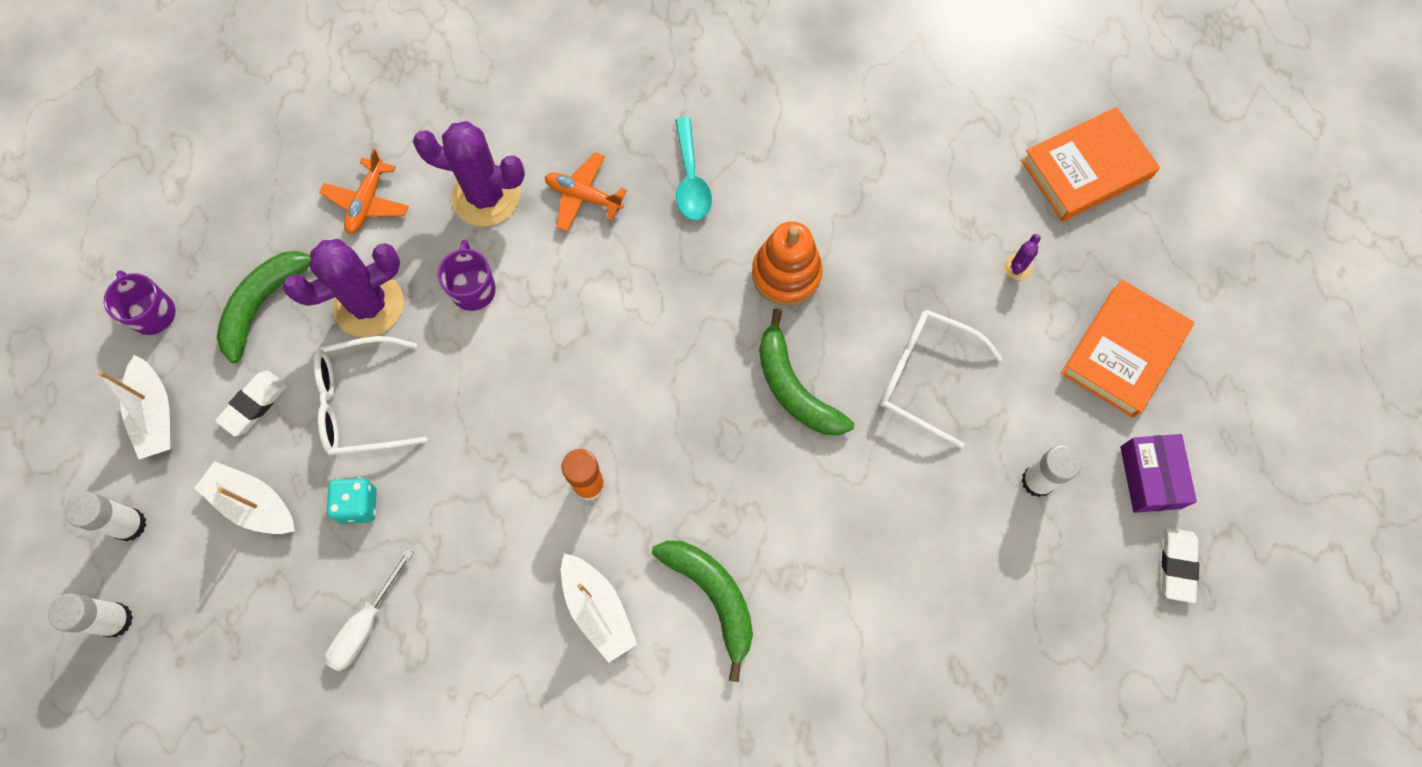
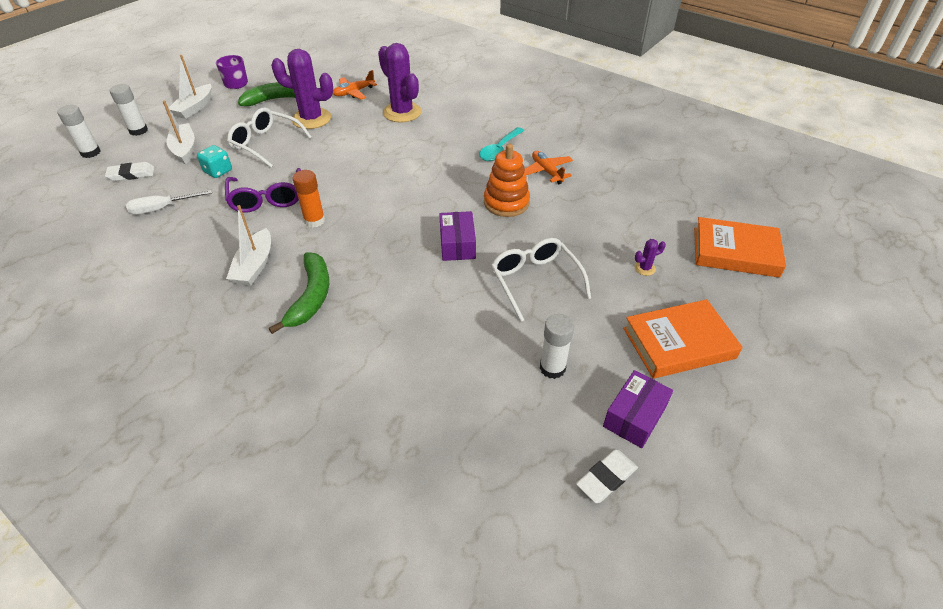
camera: 40 degrees right, 25 degrees down
white eraser [215,371,287,437] -> white eraser moved to [105,162,154,181]
purple mug [438,240,496,311] -> none
orange plane [545,152,627,232] -> orange plane moved to [525,151,573,184]
green banana [759,309,854,435] -> purple box [439,211,476,261]
none -> purple glasses [225,168,301,213]

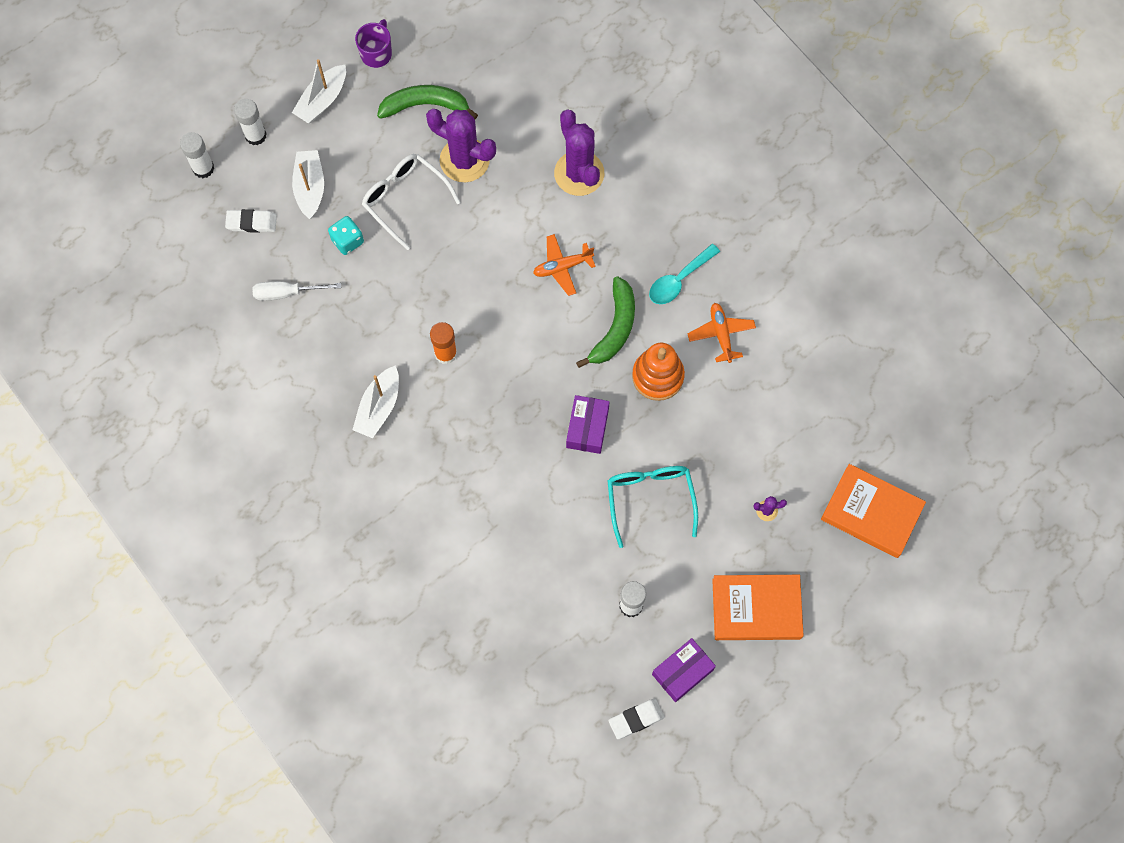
camera: 15 degrees right, 25 degrees up
purple glasses [225,168,301,213] -> none
green banana [269,253,329,334] -> green banana moved to [576,276,635,368]
orange plane [333,70,377,100] -> orange plane moved to [533,234,596,296]
white glasses [491,238,591,322] -> turquoise glasses [608,466,698,548]

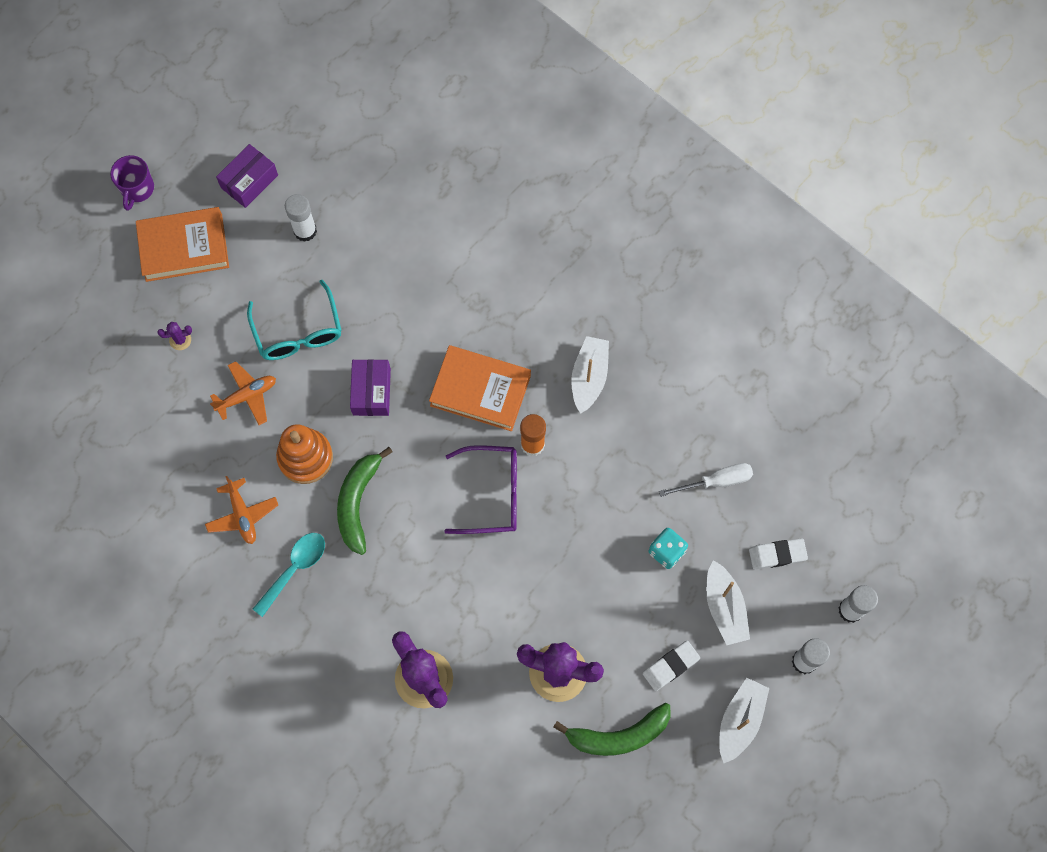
camera: 170 degrees right, 0 degrees up
purple mug [355,19,392,68] -> purple mug moved to [110,155,154,211]
white glasses [362,154,460,250] -> none
orange plane [533,234,596,296] -> orange plane moved to [210,361,276,425]
white eraser [608,699,665,739] -> white eraser moved to [643,641,700,691]
orange book [821,464,926,558] -> orange book moved to [429,345,531,431]
none -> purple glasses [444,445,517,534]

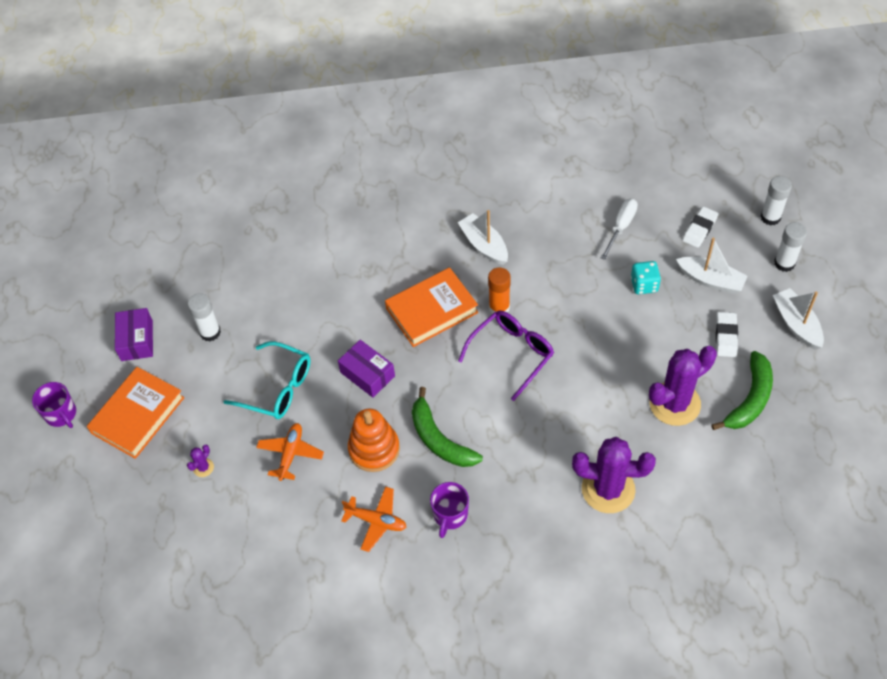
camera: 45 degrees left, 15 degrees down
turquoise spoon [253,533,325,617] -> purple mug [430,482,469,538]

